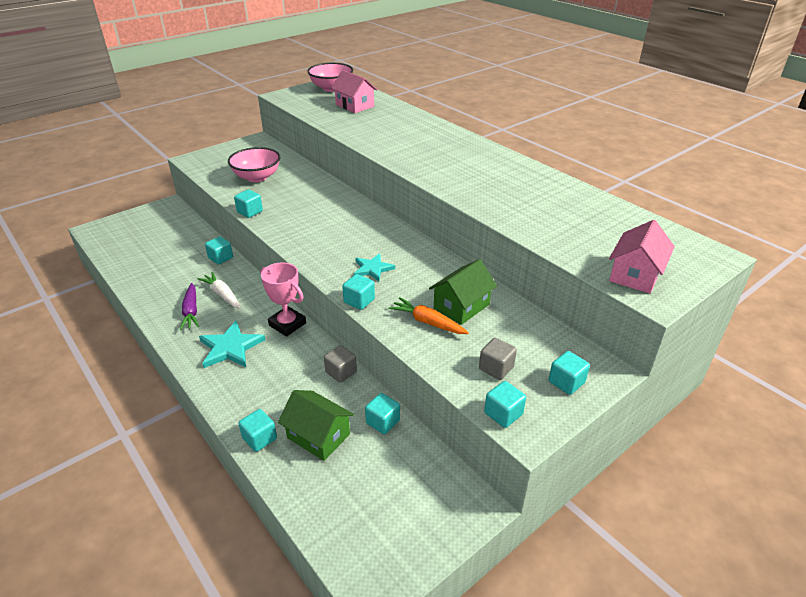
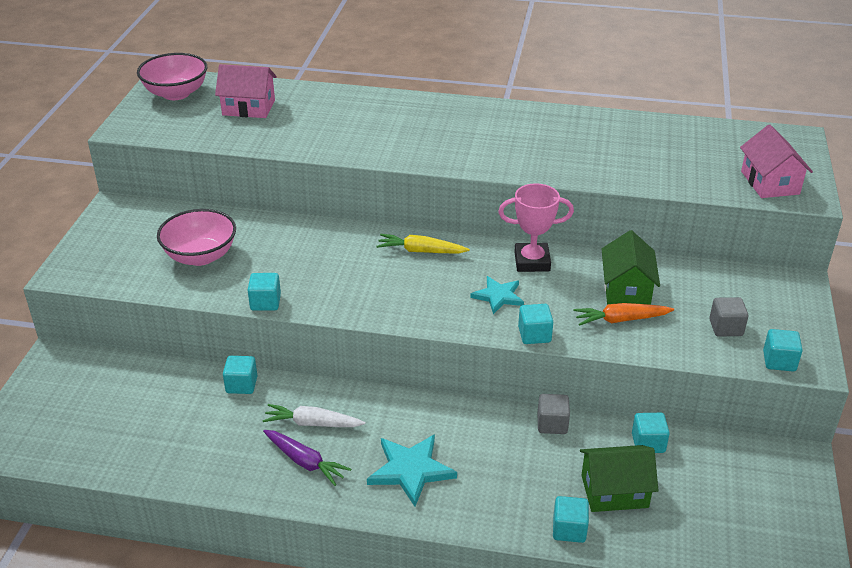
camera: 40 degrees left, 0 degrees up
pink trophy [260,262,306,337] -> pink trophy moved to [498,183,574,272]
turquoise cube [549,351,590,395] -> none
none -> yellow carrot [376,234,470,253]

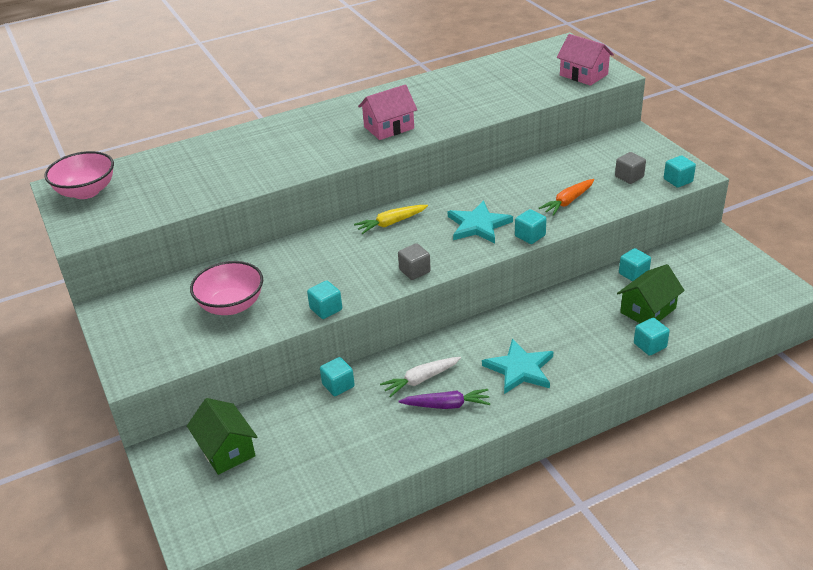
camera: 35 degrees left, 0 degrees up
pink house [215,64,277,118] -> pink house moved to [358,84,417,140]
turquoise star [470,276,524,314] -> turquoise star [448,201,513,244], size x1.52
pink trophy [498,183,574,272] -> none
grey cube [538,394,570,434] -> grey cube moved to [398,243,431,280]
green house [602,230,660,305] -> green house moved to [187,398,257,475]

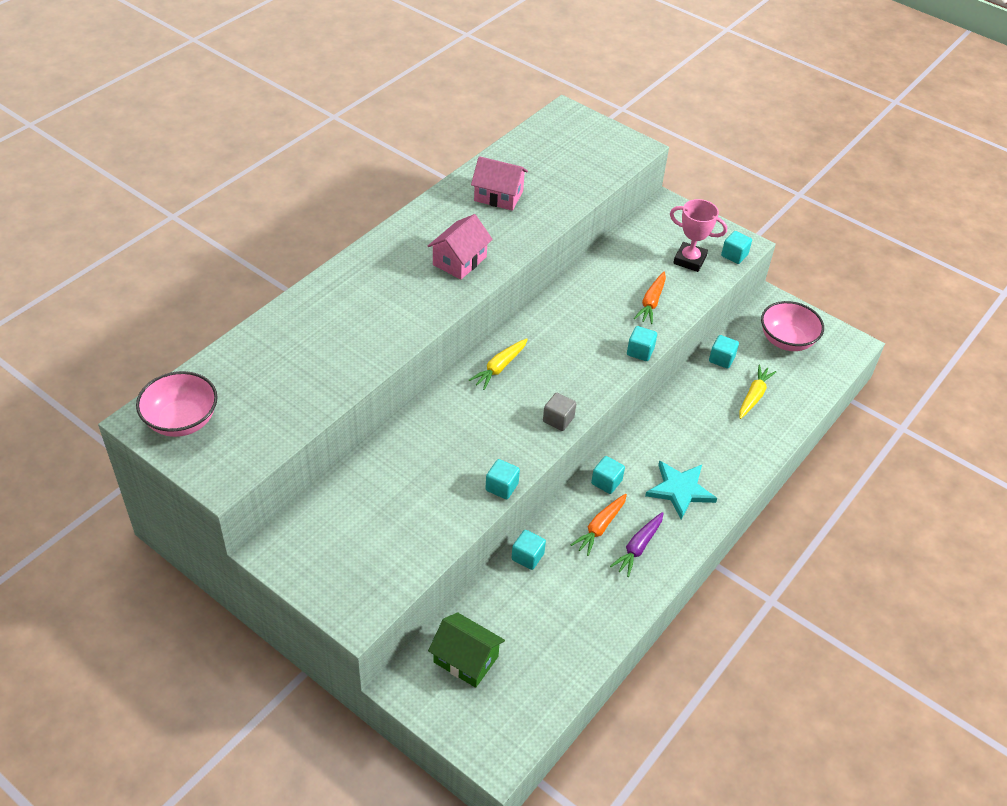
camera: 30 degrees left, 10 degrees up
pink bowl [190,261,263,315] -> pink bowl moved to [761,301,824,351]
white carrot [380,357,461,397] -> orange carrot [571,494,627,556]
purple carrot [399,389,490,409] -> purple carrot turned 150 degrees clockwise [610,512,663,577]
turquoise star [448,201,513,244] -> none
pink house [557,34,614,86] -> pink house moved to [471,156,528,211]
grey cube [615,152,646,184] -> pink trophy [670,199,727,272]
green house [617,264,685,323] -> yellow carrot [739,365,776,419]
turquoise cube [634,318,670,356] -> turquoise cube moved to [591,456,625,494]

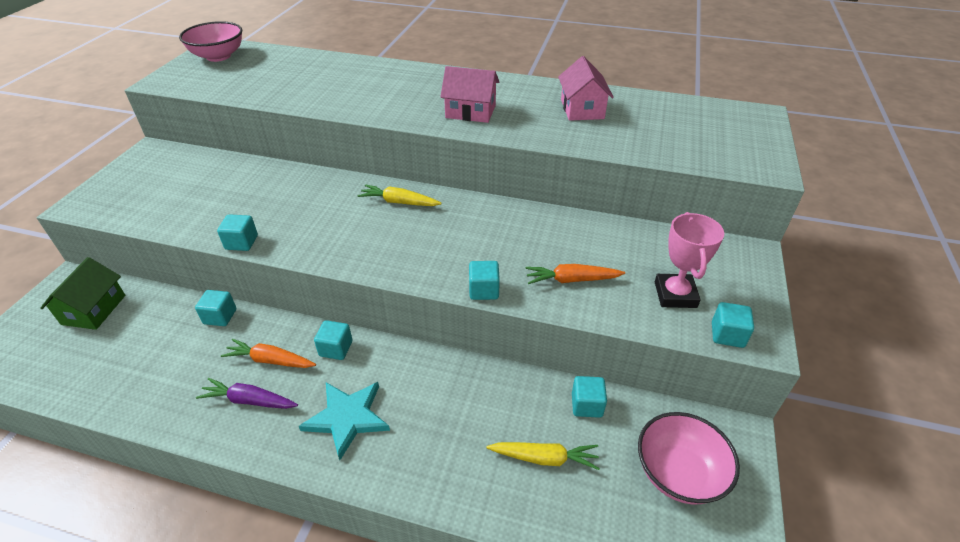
camera: 70 degrees right, 5 degrees down
grey cube [543,393,576,431] -> none

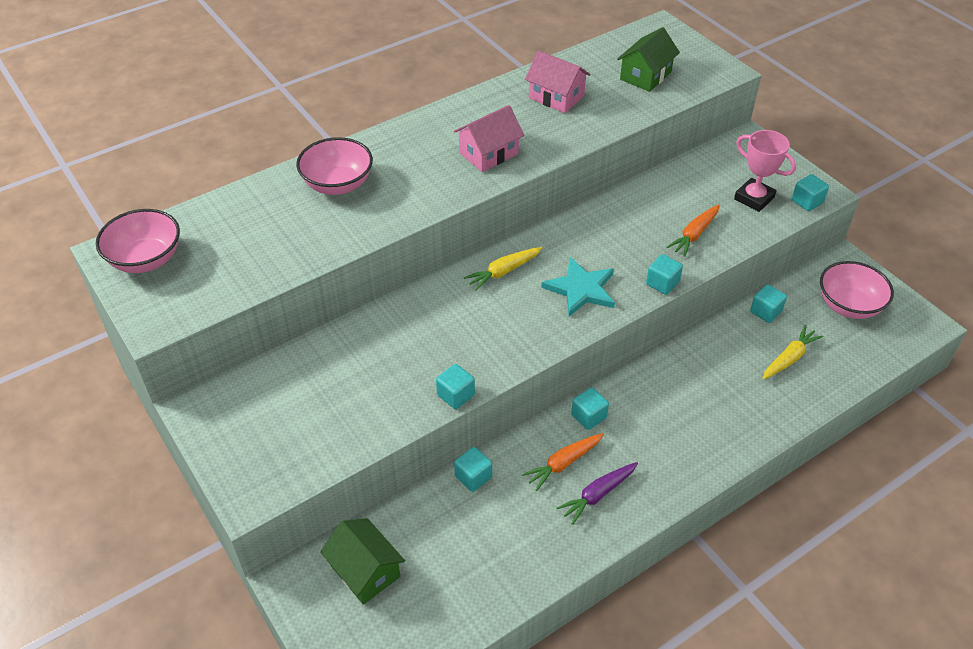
camera: 50 degrees left, 5 degrees up
turquoise star [299,382,390,460] -> turquoise star moved to [541,257,615,316]
none -> pink bowl [296,137,373,195]
none -> green house [617,27,680,92]

